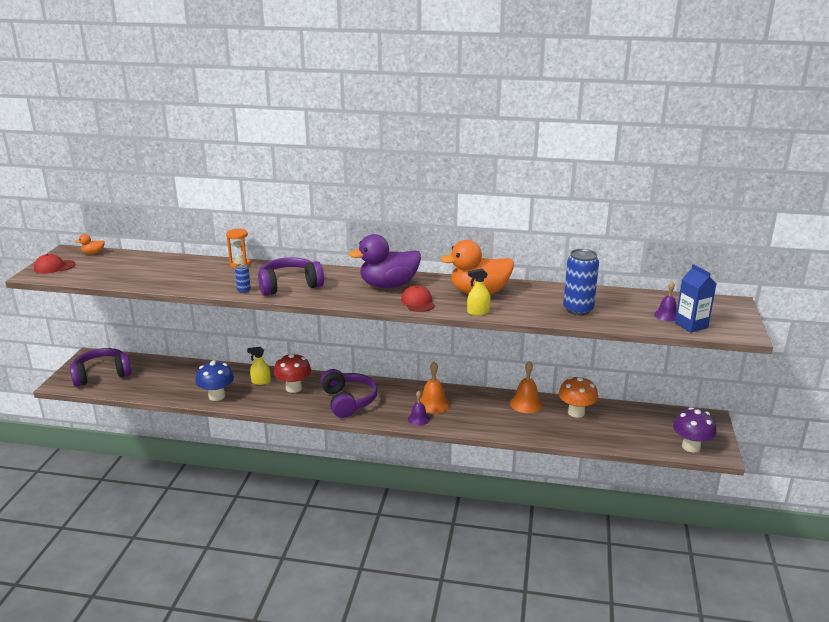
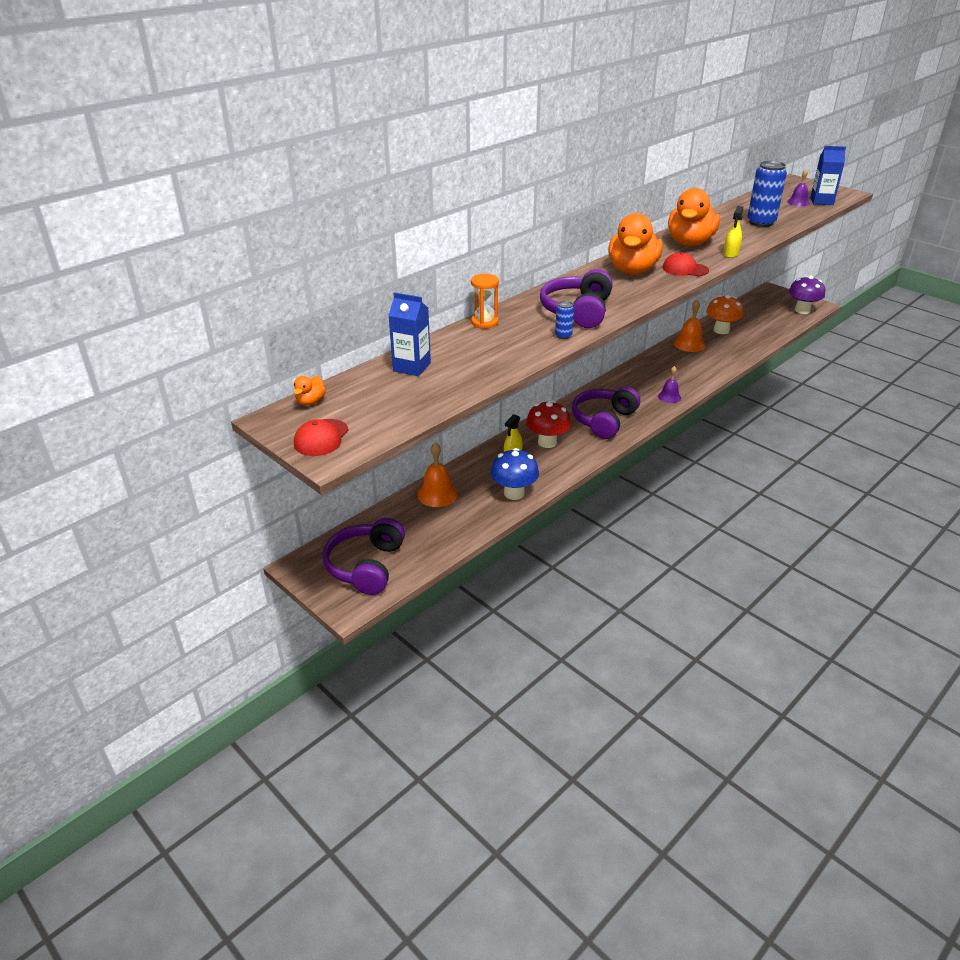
camera: 55 degrees left, 10 degrees up
purple headphones [320,369,378,418] -> purple headphones turned 75 degrees counterclockwise [572,387,640,439]
purple duck [348,234,421,288] -> orange duck [608,213,663,275]
orange bell [420,362,450,414] -> orange bell moved to [417,442,458,507]
none -> blue carton [388,292,431,376]

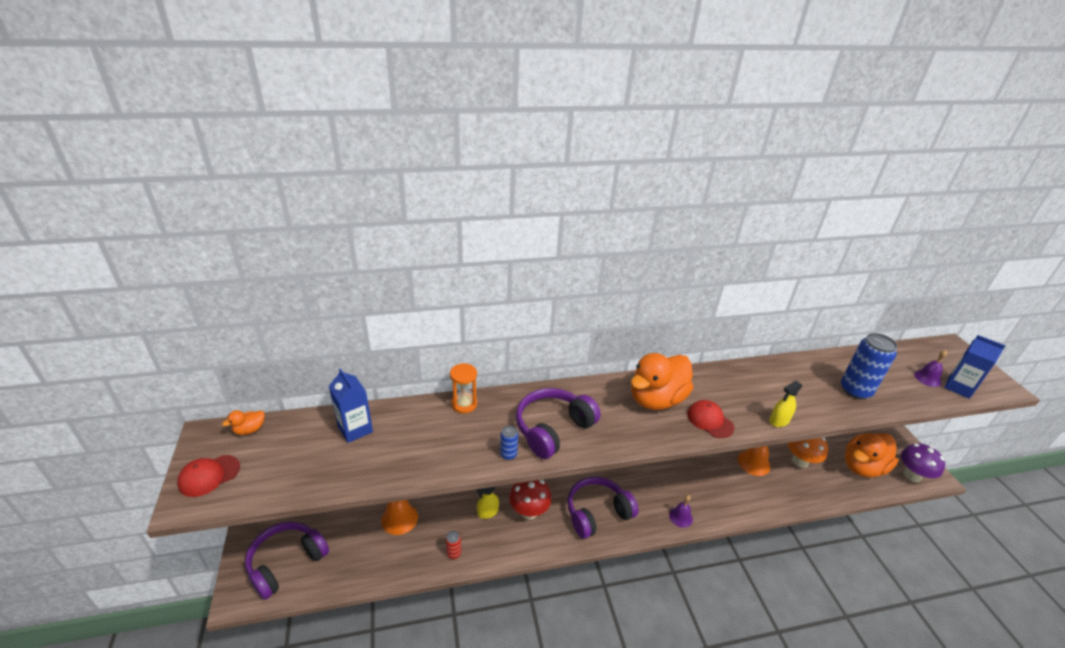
camera: 30 degrees right, 0 degrees up
blue mushroom [491,448,539,500] -> red can [445,531,461,559]
orange duck [668,188,720,246] -> orange duck moved to [845,433,899,478]

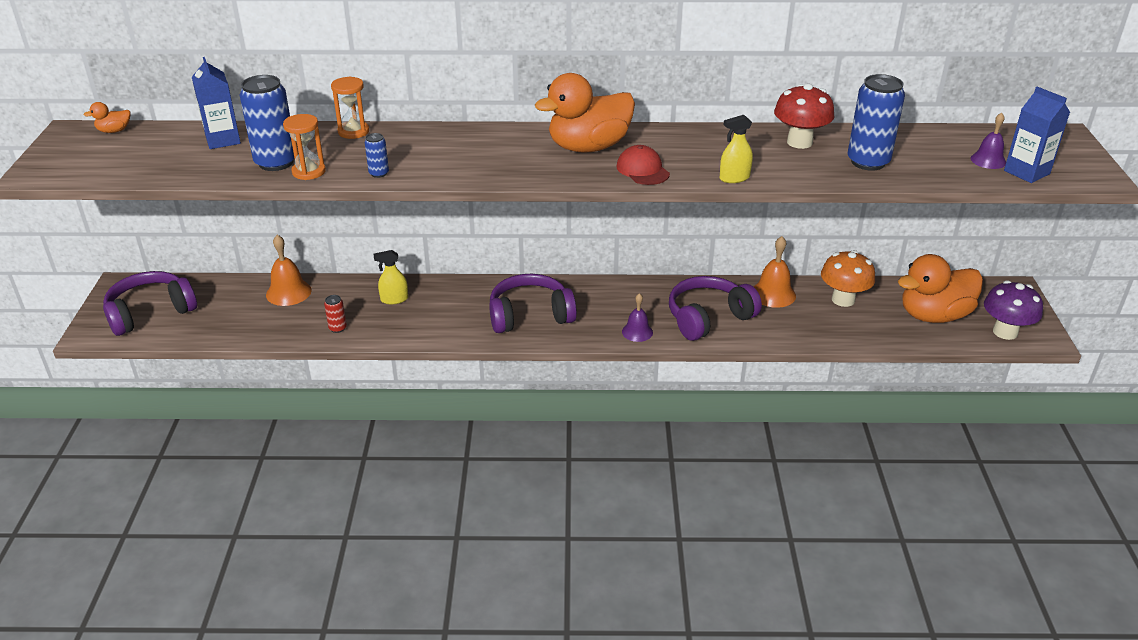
camera: 15 degrees right, 0 degrees up
red cap [177,455,240,497] -> none
red mushroom [509,480,552,520] -> red mushroom moved to [774,84,834,149]
purple headphones [516,388,601,459] -> purple headphones moved to [669,276,762,341]
none -> blue can [239,75,295,171]
none -> orange hourglass [283,114,326,180]

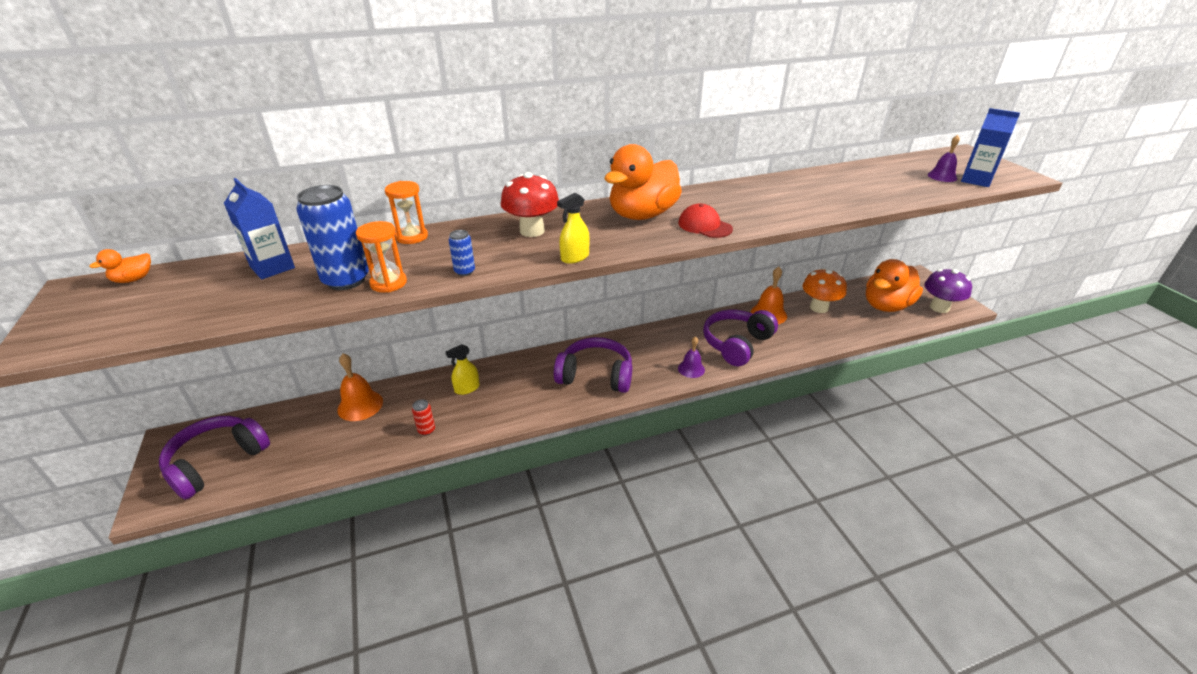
camera: 20 degrees left, 0 degrees up
purple headphones [489,274,577,333] -> purple headphones turned 45 degrees clockwise [554,337,632,393]
yellow spray bottle [720,115,753,183] -> yellow spray bottle moved to [557,193,590,264]
red mushroom [774,84,834,149] -> red mushroom moved to [501,172,559,237]
blue can [848,74,905,171] -> none

